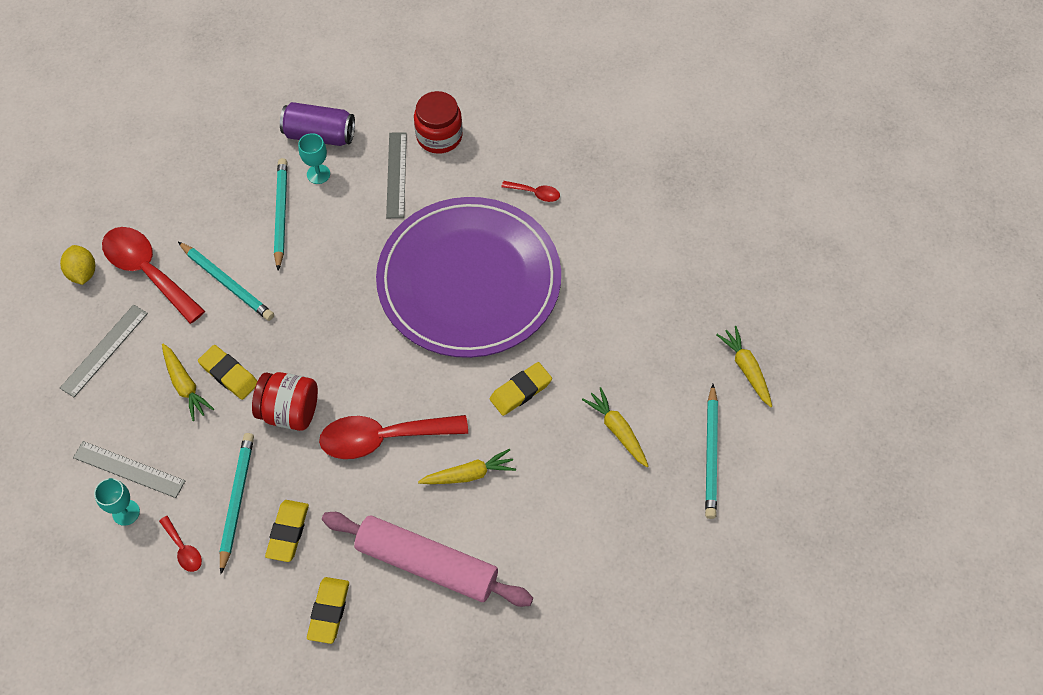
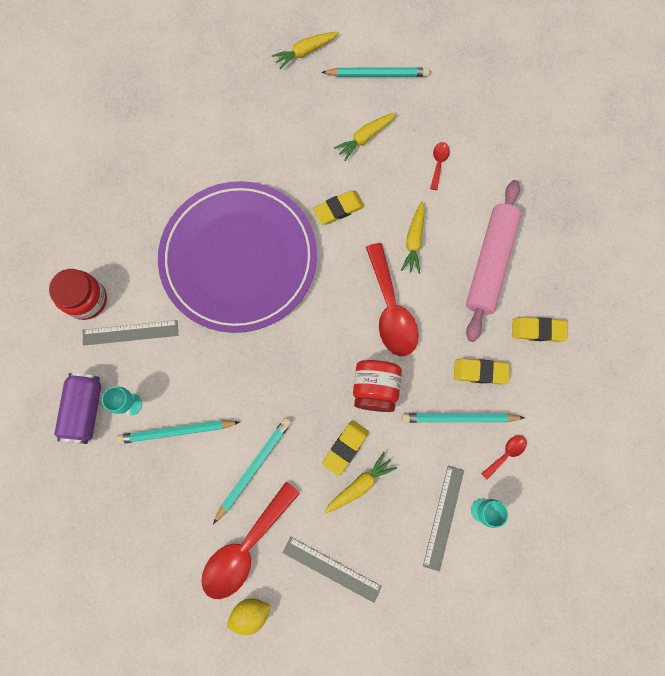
camera: 95 degrees left, 15 degrees up
yellow carrot [418,449,516,484] -> yellow carrot turned 150 degrees counterclockwise [401,201,425,274]
yellow eraser [489,362,552,416] -> yellow eraser turned 75 degrees counterclockwise [313,190,365,225]
red spoon [501,181,560,202] -> red spoon moved to [430,142,450,190]

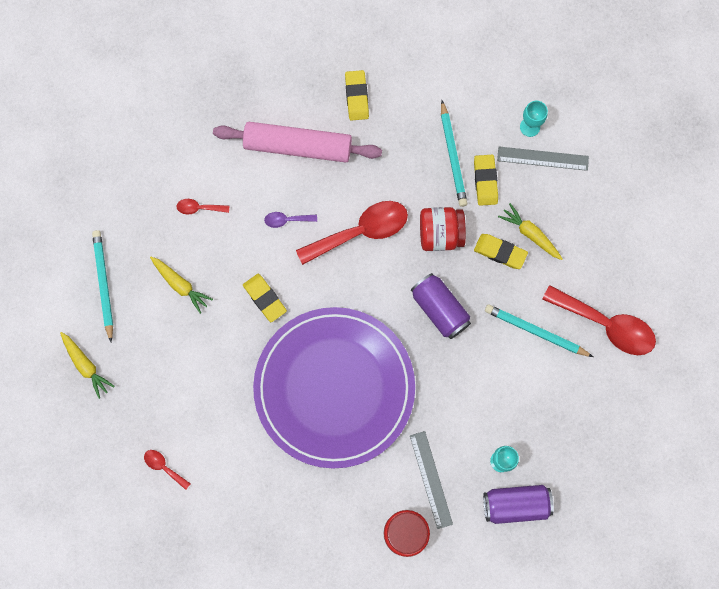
camera: 100 degrees left, 0 degrees up
turquoise pencil [116,420,240,444] -> none
yellow lemon [227,598,271,635] -> none
grey ruler [282,537,382,603] -> none
yellow carrot [401,201,425,274] -> purple spoon [264,212,317,228]
yellow eraser [454,358,509,384] -> yellow eraser moved to [474,155,498,206]
red spoon [481,435,527,479] -> red spoon moved to [144,450,191,490]
none -> purple can [411,273,471,339]

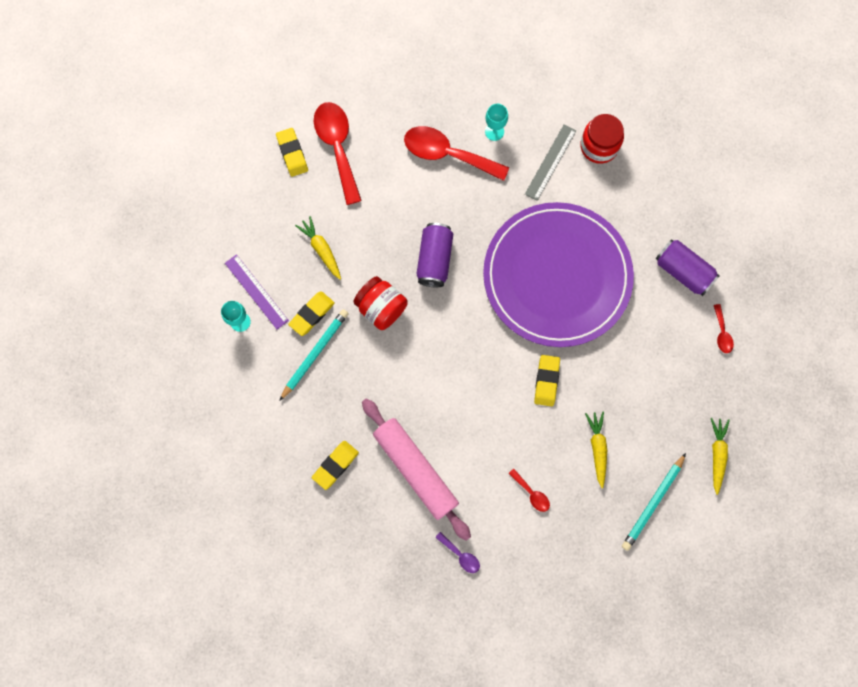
camera: 135 degrees left, 0 degrees up
purple spoon [264,212,317,228] -> purple spoon moved to [435,532,480,573]
red spoon [296,201,408,265] -> red spoon moved to [404,126,509,181]
yellow eraser [474,234,528,269] -> yellow eraser moved to [276,128,308,177]
purple can [483,485,554,524] -> purple can moved to [655,239,720,296]
turquoise pencil [485,304,593,357] -> none
grey ruler [497,147,589,171] -> purple ruler [225,254,289,329]
yellow carrot [498,203,563,260] -> yellow carrot turned 150 degrees clockwise [295,216,341,280]

